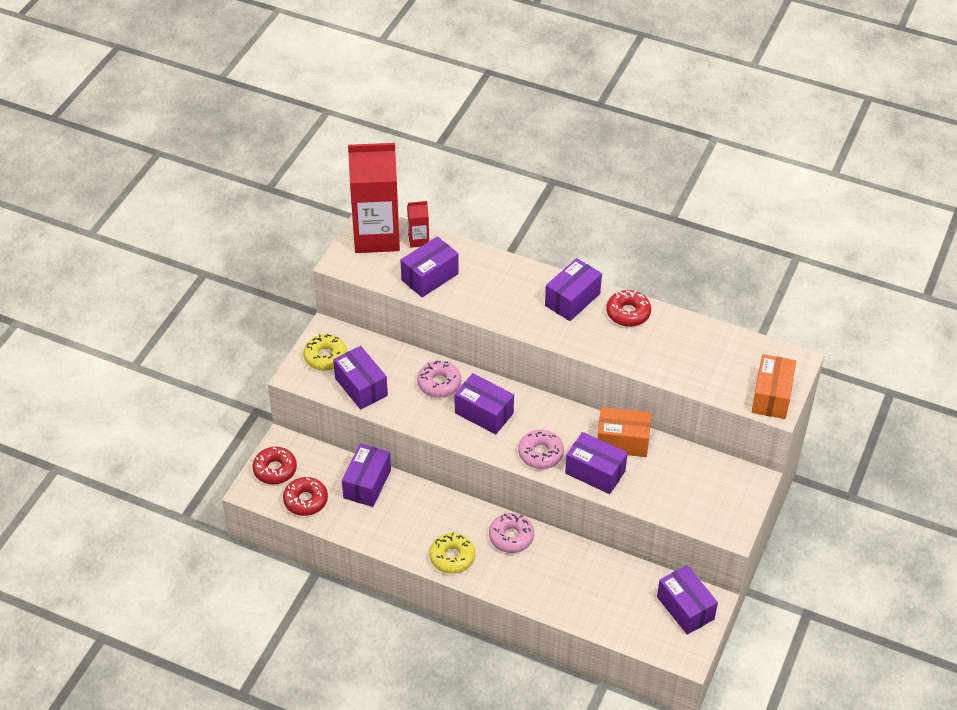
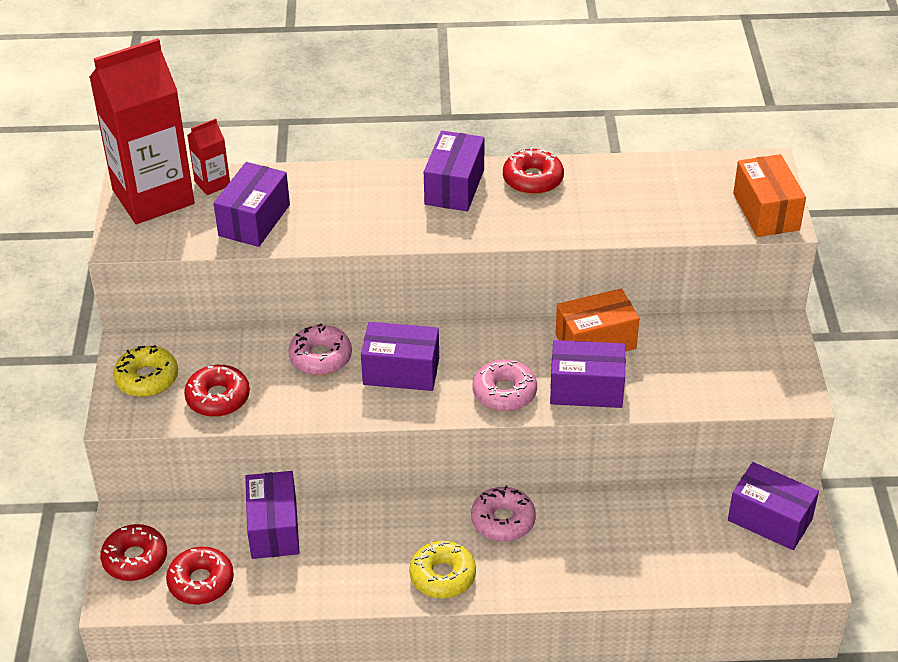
camera: 25 degrees left, 5 degrees down
purple box [333,346,388,410] -> red donut [184,365,250,417]

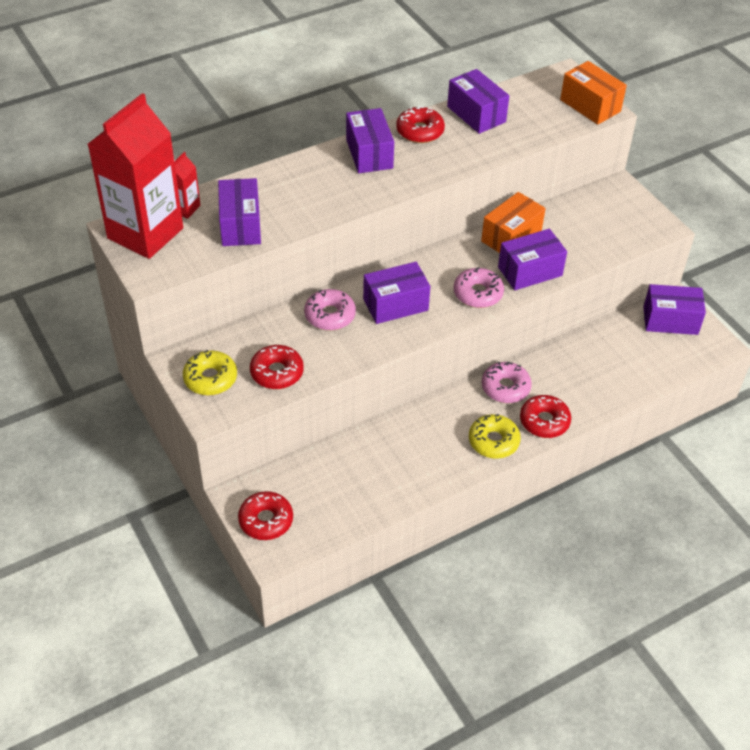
camera: 30 degrees left, 5 degrees up
red donut [166,547,234,604] -> red donut moved to [520,395,571,438]
purple box [245,471,299,559] -> purple box moved to [447,69,509,134]

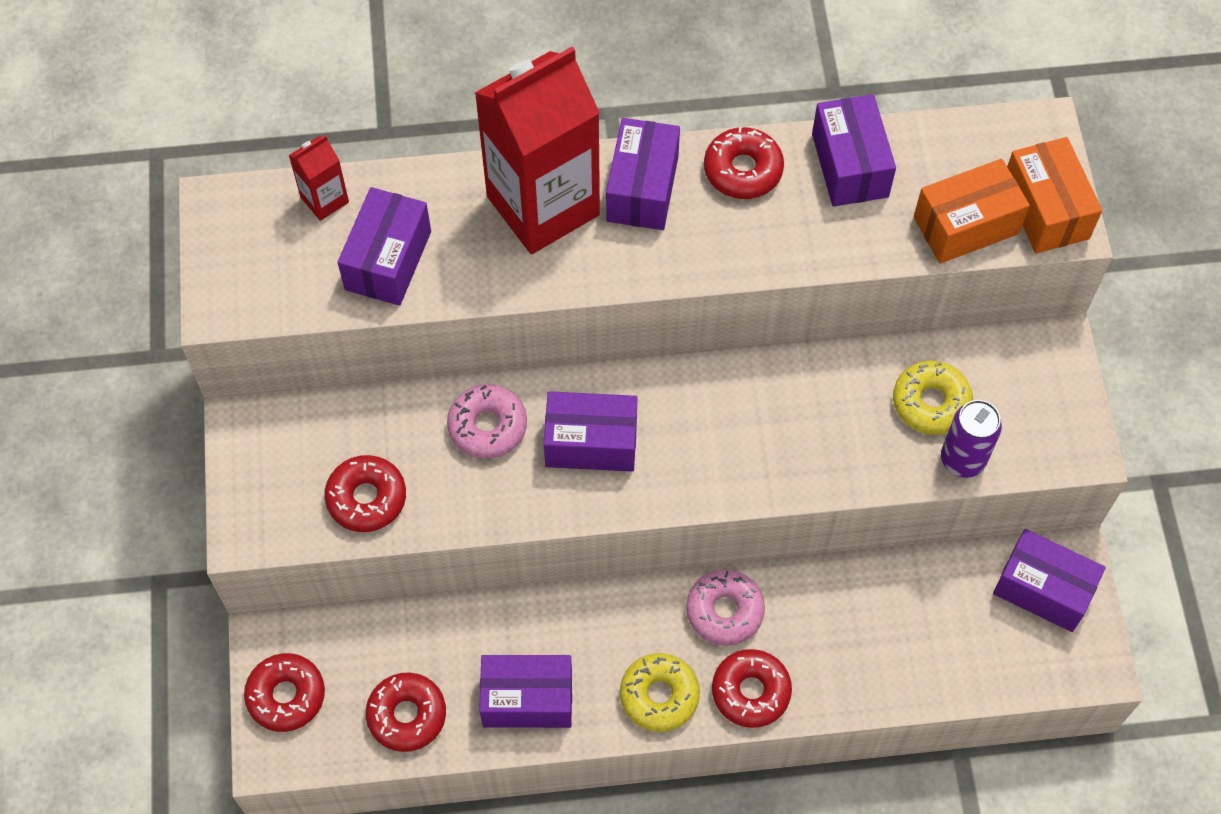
camera: 25 degrees right, 15 degrees up
red carton [88,93,183,259] -> red carton moved to [475,47,600,254]
yellow donut [183,350,237,395] -> yellow donut moved to [893,361,973,435]
pink donut [454,267,504,308] -> none
orange box [481,192,546,253] -> orange box moved to [914,159,1030,264]
purple box [498,229,567,290] -> purple box moved to [479,655,572,728]
none -> red donut [366,672,446,752]
none -> purple can [941,400,1002,478]

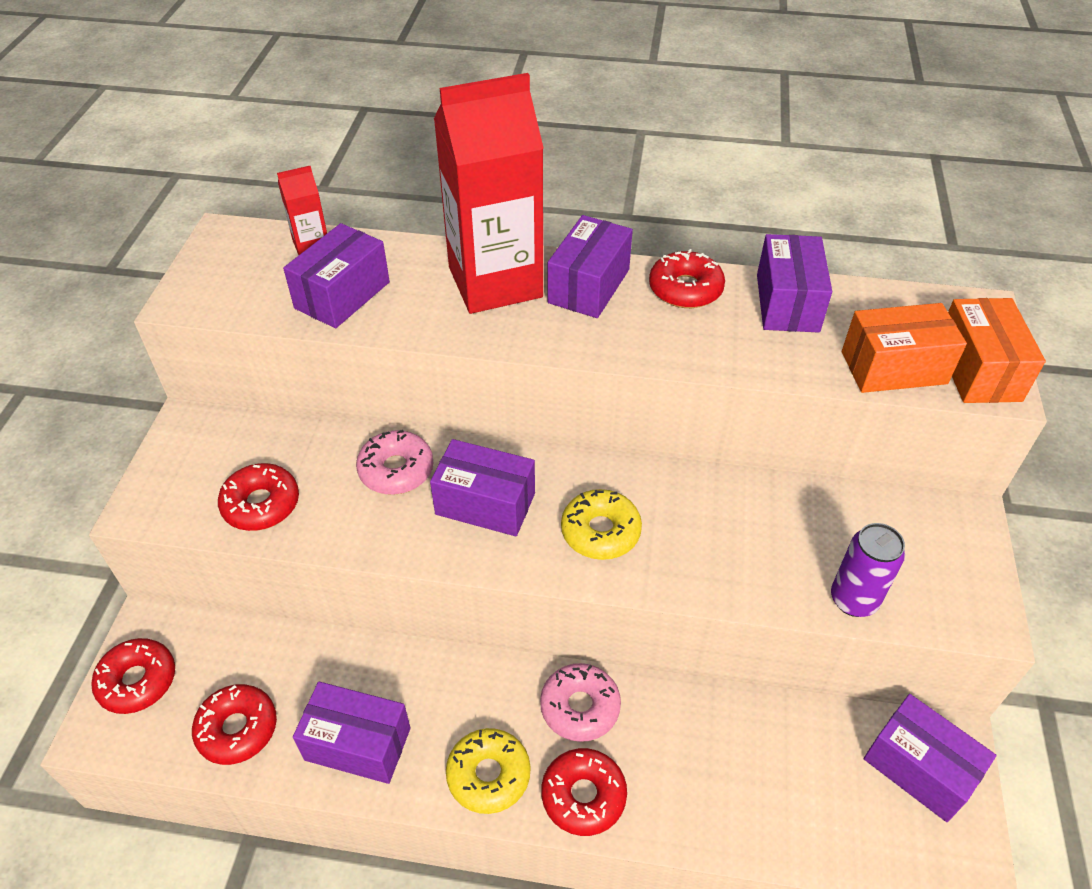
camera: 15 degrees right, 15 degrees down
yellow donut [893,361,973,435] -> yellow donut moved to [561,489,642,560]

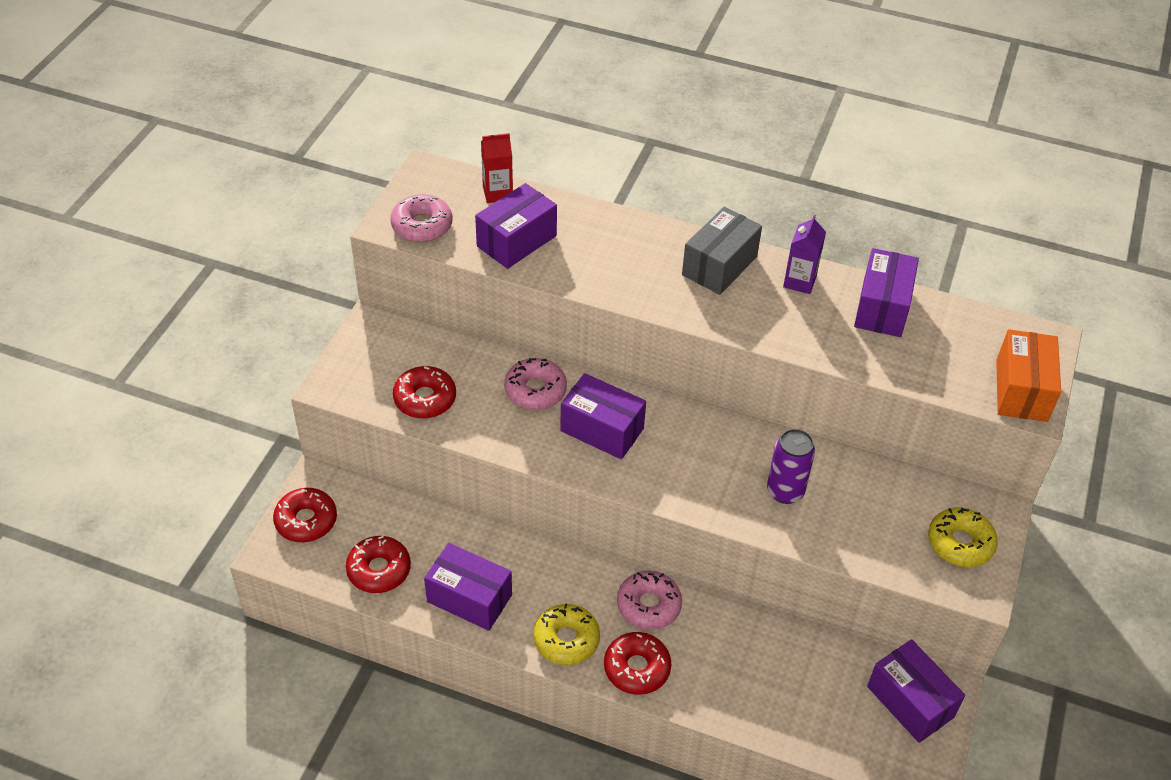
camera: 10 degrees right, 0 degrees up
red carton [434,73,544,314] -> none
purple box [547,215,633,318] -> grey box [682,207,762,295]
yellow donut [561,489,642,560] -> yellow donut moved to [928,507,998,567]
red donut [649,249,725,308] -> purple carton [783,215,826,294]
purple can [831,523,905,617] -> purple can moved to [767,429,815,504]
orange box [842,303,967,393] -> none
none -> pink donut [390,194,453,242]

